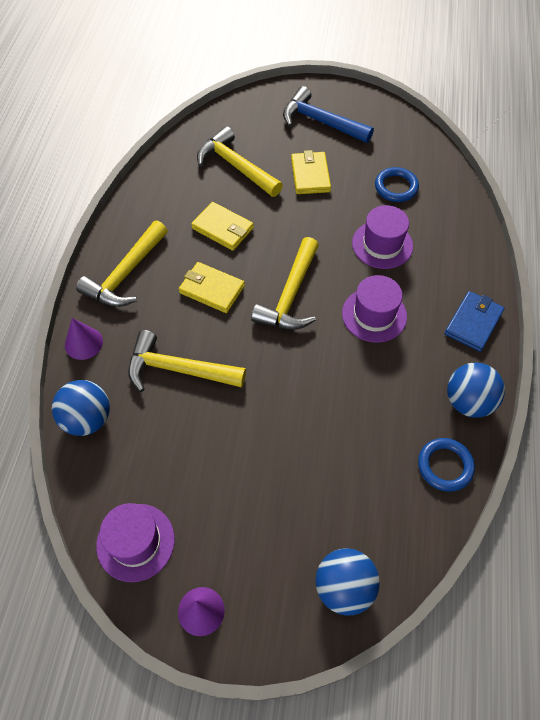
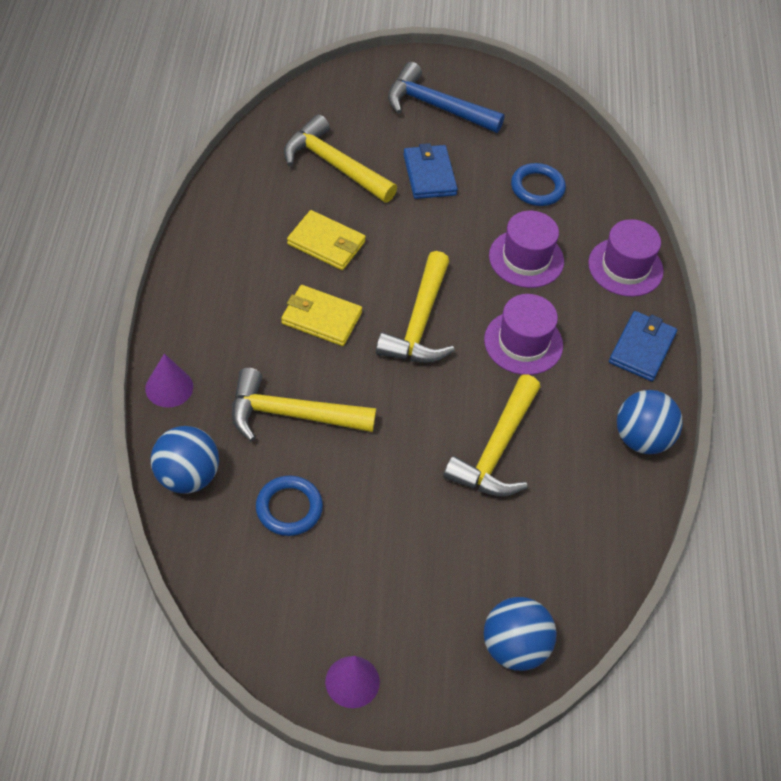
camera: 10 degrees left, 5 degrees down
yellow hammer [76,221,168,307] -> yellow hammer moved to [443,374,540,496]
purple hat [96,503,175,582] -> purple hat moved to [588,219,664,297]
yellow wallet [291,150,331,194] -> blue wallet [403,143,458,199]
blue ring [418,438,475,492] -> blue ring moved to [256,475,323,536]

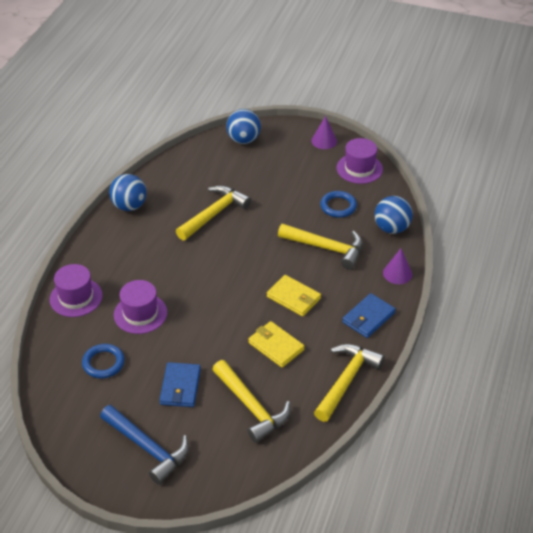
camera: 160 degrees left, 10 degrees down
yellow hammer [376,251,455,363] -> yellow hammer moved to [314,344,385,422]
purple hat [484,294,563,375] -> purple hat moved to [337,138,383,184]
blue wallet [609,311,677,381] -> blue wallet moved to [342,293,396,338]

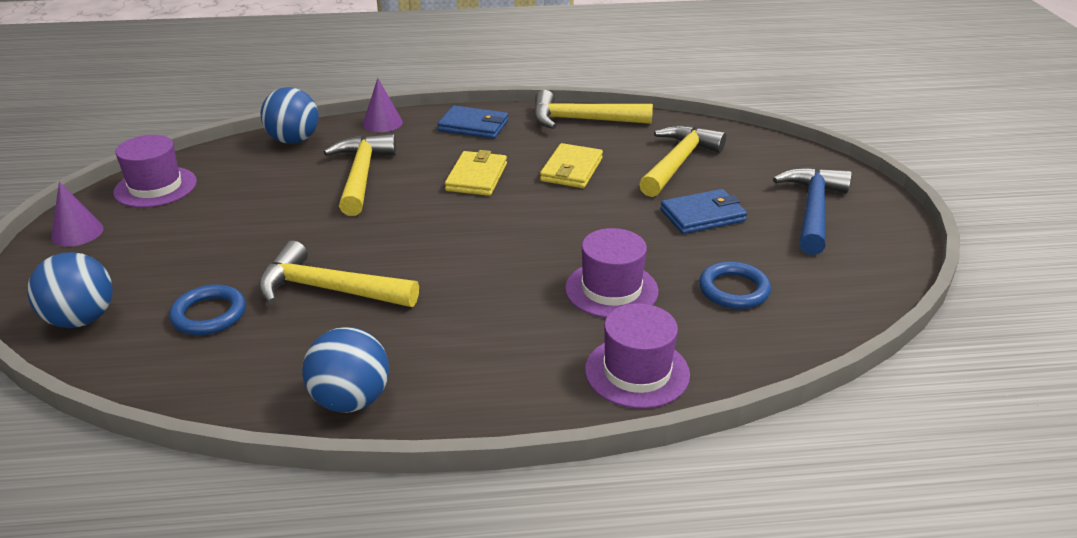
camera: 115 degrees left, 10 degrees down
blue ring [320,191,357,218] -> blue ring moved to [169,285,246,335]

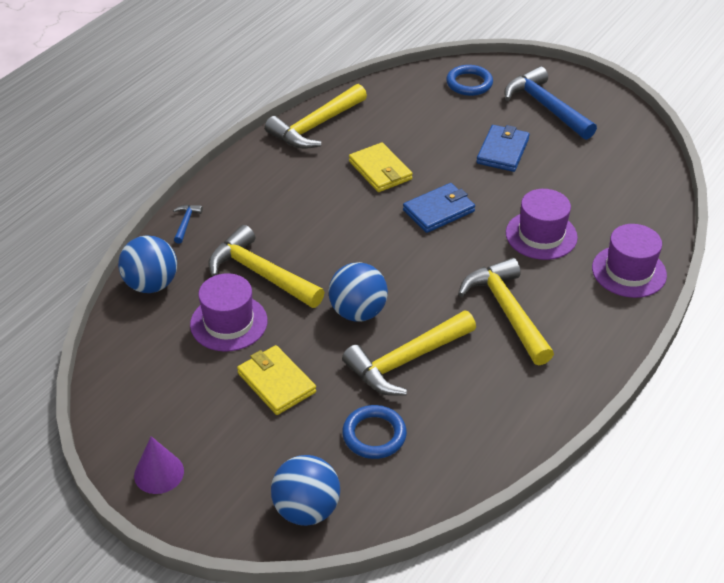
camera: 50 degrees left, 10 degrees up
purple hat [113,135,197,208] -> purple hat moved to [190,273,267,352]
blue ball [302,327,389,413] -> blue ball moved to [329,262,388,322]
purple cone [363,78,403,132] -> blue hammer [173,205,203,244]
blue wallet [438,105,508,139] -> blue wallet moved to [403,183,475,233]
yellow wallet [445,150,507,196] -> yellow wallet moved to [237,345,316,415]
yellow hammer [639,125,726,197] -> yellow hammer moved to [458,258,554,365]
blue ring [699,261,771,309] -> blue ring moved to [446,65,493,96]

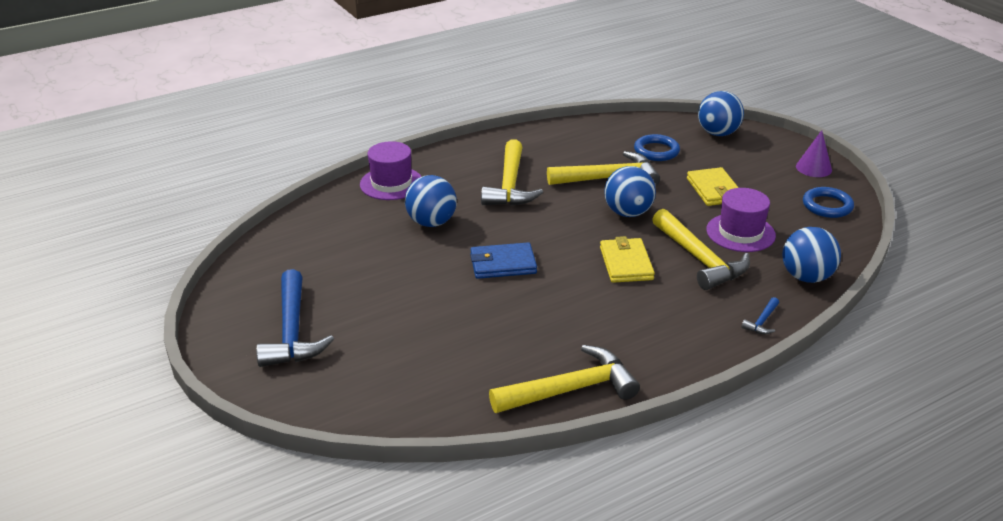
camera: 155 degrees left, 10 degrees down
yellow wallet [349,142,413,192] -> yellow wallet moved to [600,236,655,283]
blue ring [446,65,493,96] -> blue ring moved to [803,187,854,218]
blue wallet [476,125,530,172] -> none
purple hat [506,189,578,260] -> blue ball [405,175,457,227]

